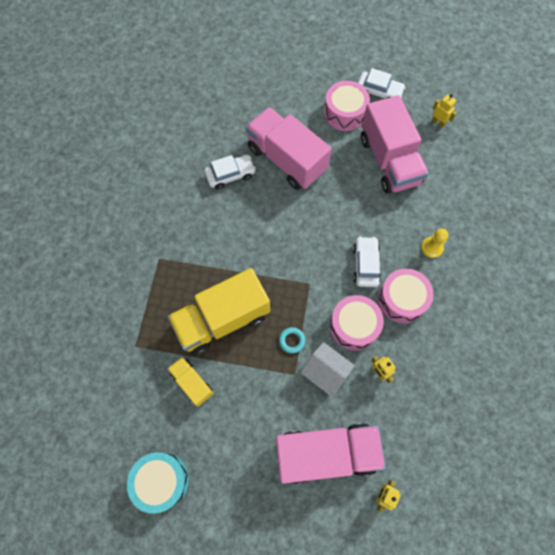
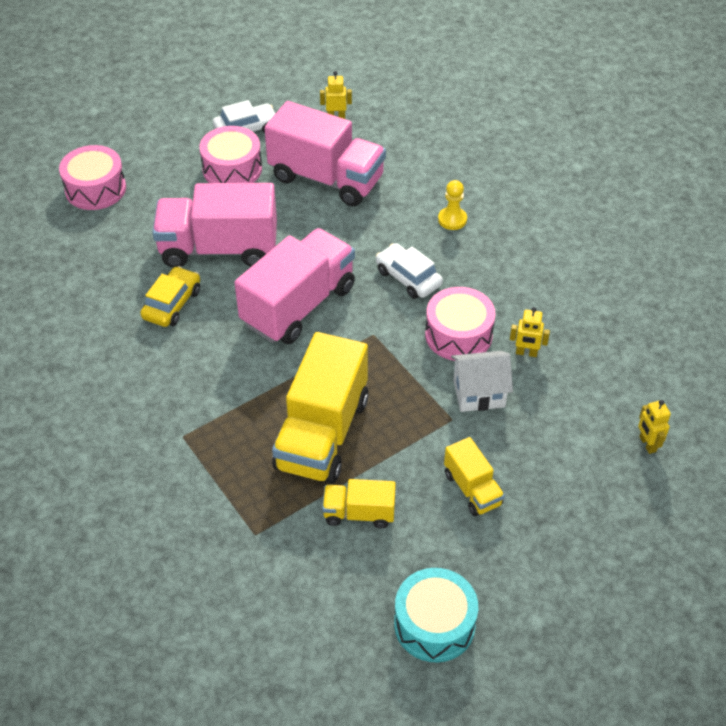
camera: 45 degrees left, 20 degrees down
white car [204,155,256,190] -> yellow car [140,266,200,327]
pink truck [276,423,386,484] -> pink truck moved to [235,228,355,344]
turquoise ring [279,327,306,354] -> none
pink drum [378,268,434,323] -> pink drum moved to [59,145,126,210]
none -> yellow truck [444,437,505,516]

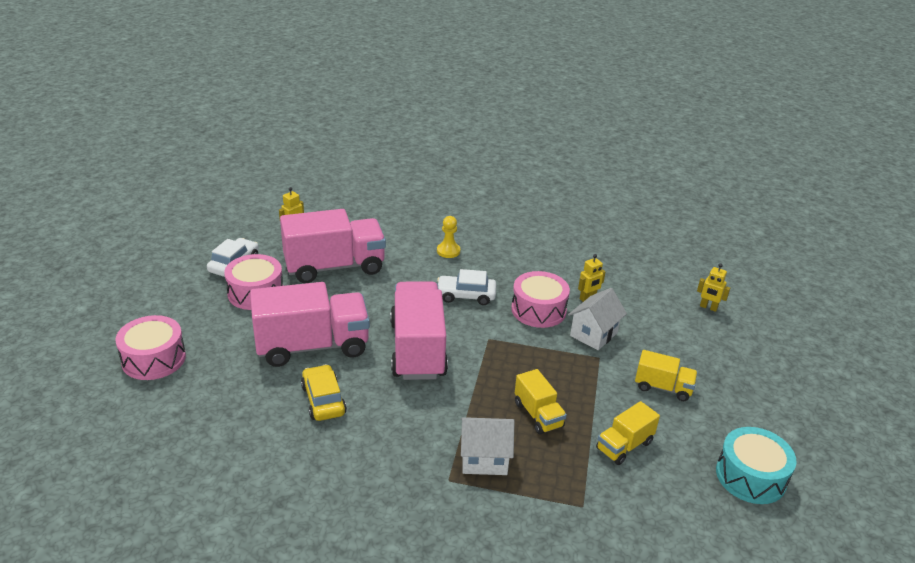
camera: 45 degrees left, 15 degrees down
pink truck [152,183,277,268] -> pink truck turned 150 degrees counterclockwise [250,282,370,367]
yellow truck [272,332,369,484] -> yellow truck [515,369,567,435], size x0.50
none -> white house [461,417,515,475]

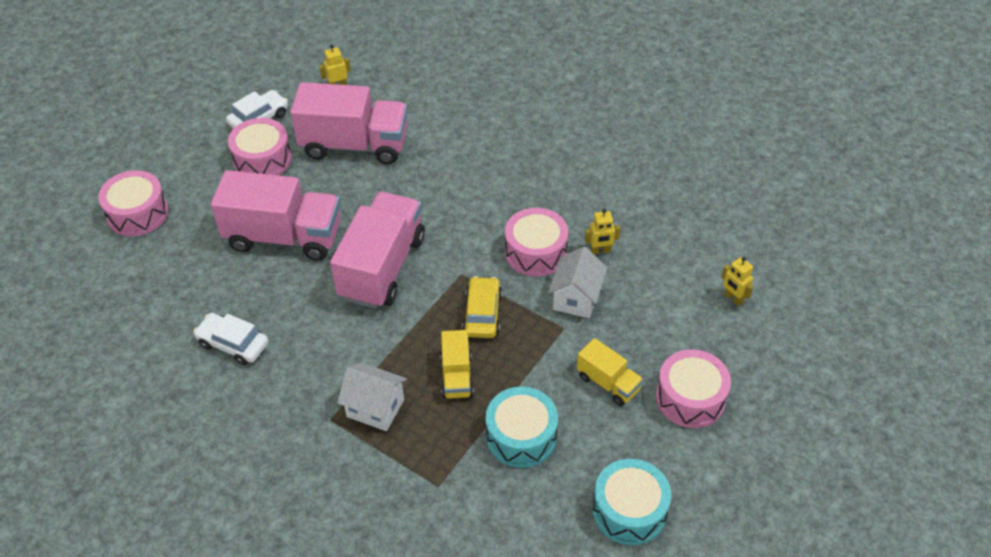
camera: 25 degrees right, 15 degrees up
yellow car [301,364,347,421] -> yellow car moved to [462,276,502,338]
yellow pawn [437,216,460,258] -> none
white car [437,269,496,305] -> white car moved to [193,313,268,365]
white house [568,288,627,350] -> white house turned 45 degrees counterclockwise [548,247,607,318]
yellow truck [596,401,660,465] -> turquoise drum [486,387,558,468]
none -> pink drum [656,349,731,428]

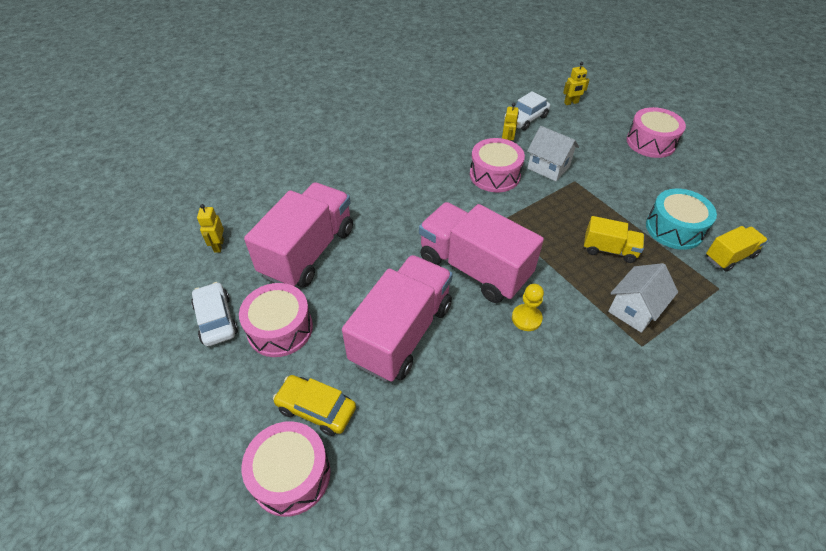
camera: 70 degrees left, 0 degrees up
white car [193,313,268,365] -> white car moved to [504,91,550,130]
yellow car [462,276,502,338] -> yellow car moved to [273,375,356,436]
yellow truck [577,338,643,406] -> yellow truck moved to [706,226,768,272]
turquoise drum [592,459,671,545] -> none
none -> yellow pawn [512,284,544,331]

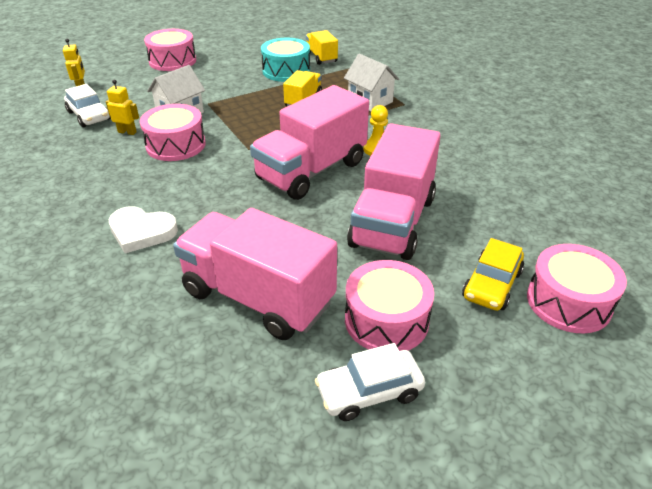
camera: 85 degrees left, 10 degrees down
yellow robot [197,204,224,253] -> none
pink truck [342,255,453,382] -> pink truck turned 105 degrees counterclockwise [347,124,441,260]
none -> white heart [109,206,178,253]

